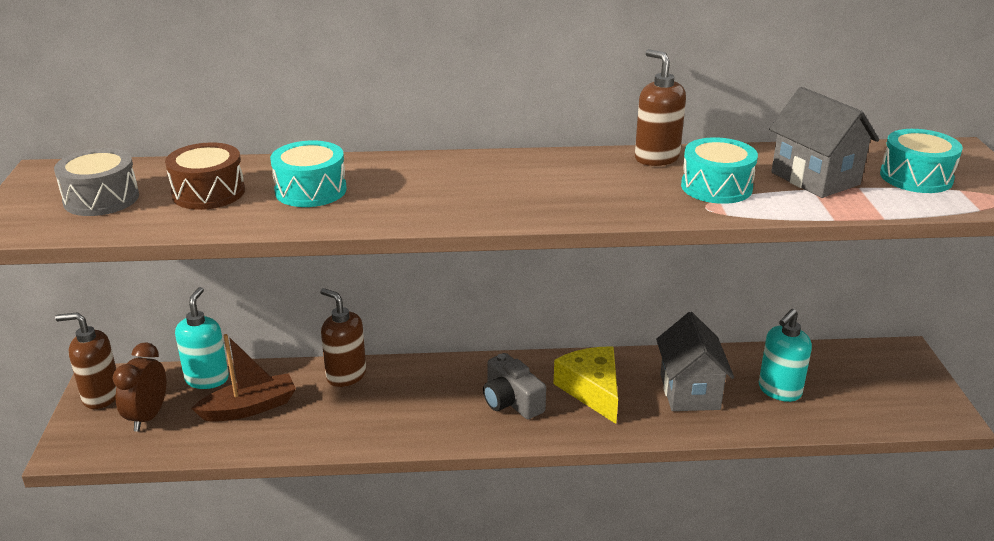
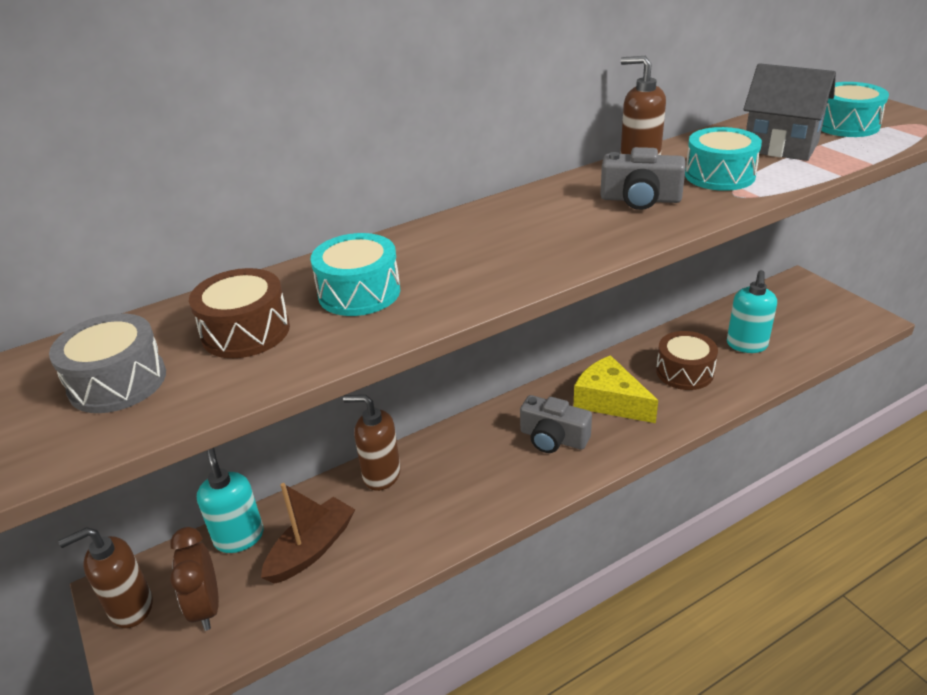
camera: 25 degrees left, 5 degrees up
grey house [656,312,734,411] -> brown drum [656,331,718,390]
none -> grey camera [600,147,685,210]

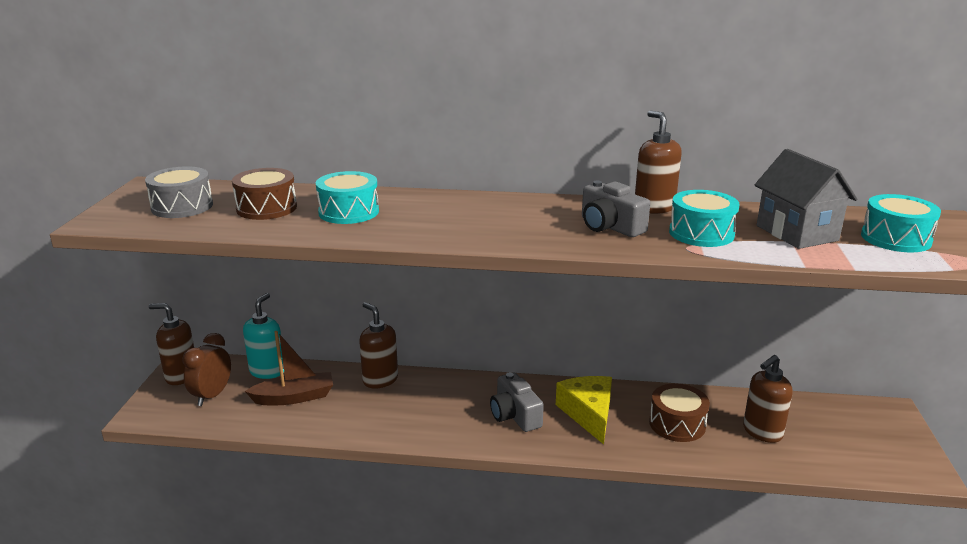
camera: 35 degrees right, 10 degrees down
turquoise soap dispenser [727,270,777,353] -> brown soap dispenser [743,355,793,443]

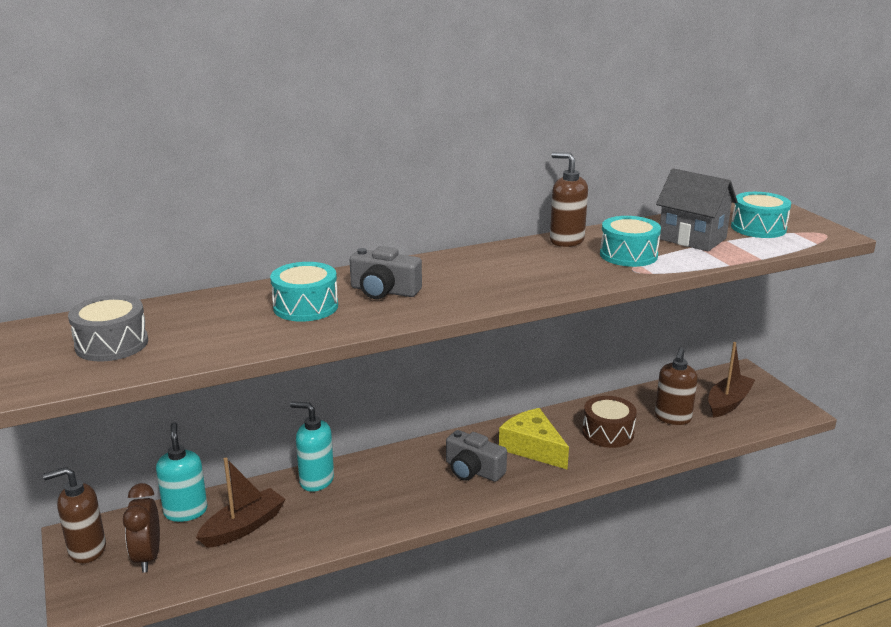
camera: 30 degrees left, 0 degrees up
brown drum [232,168,297,220] -> none
brown soap dispenser [359,302,398,388] -> turquoise soap dispenser [290,402,334,492]
grey camera [582,181,650,237] -> grey camera moved to [350,246,422,299]
none -> brown boat [708,342,755,418]

